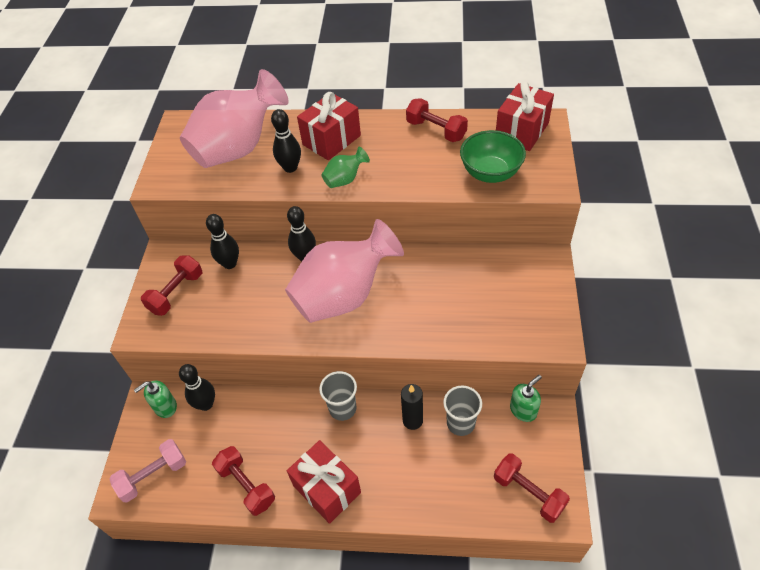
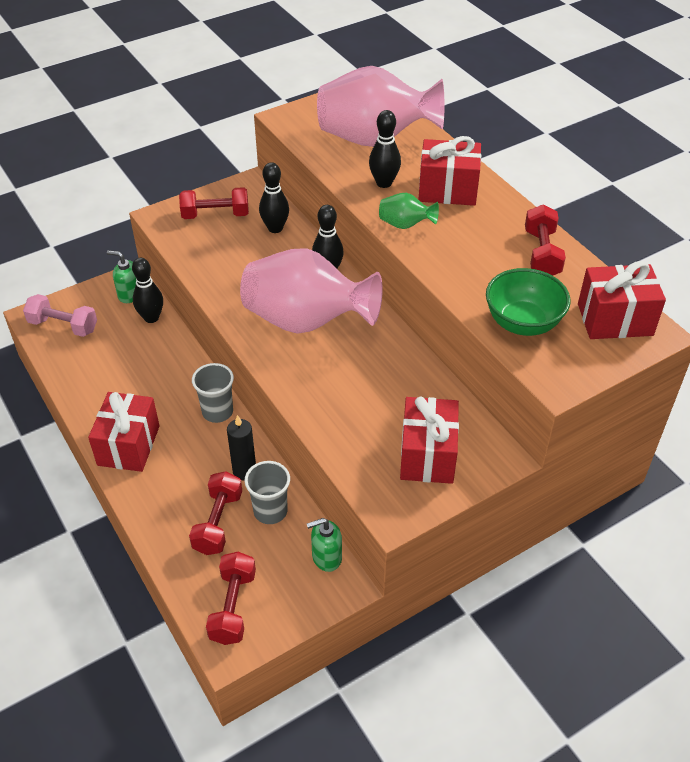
camera: 50 degrees right, 5 degrees down
red dumbbell [212,446,275,516] -> red dumbbell moved to [189,471,242,555]
green soap dispenser [510,375,542,422] -> green soap dispenser turned 150 degrees clockwise [307,518,342,572]
none -> red gift [400,397,459,484]

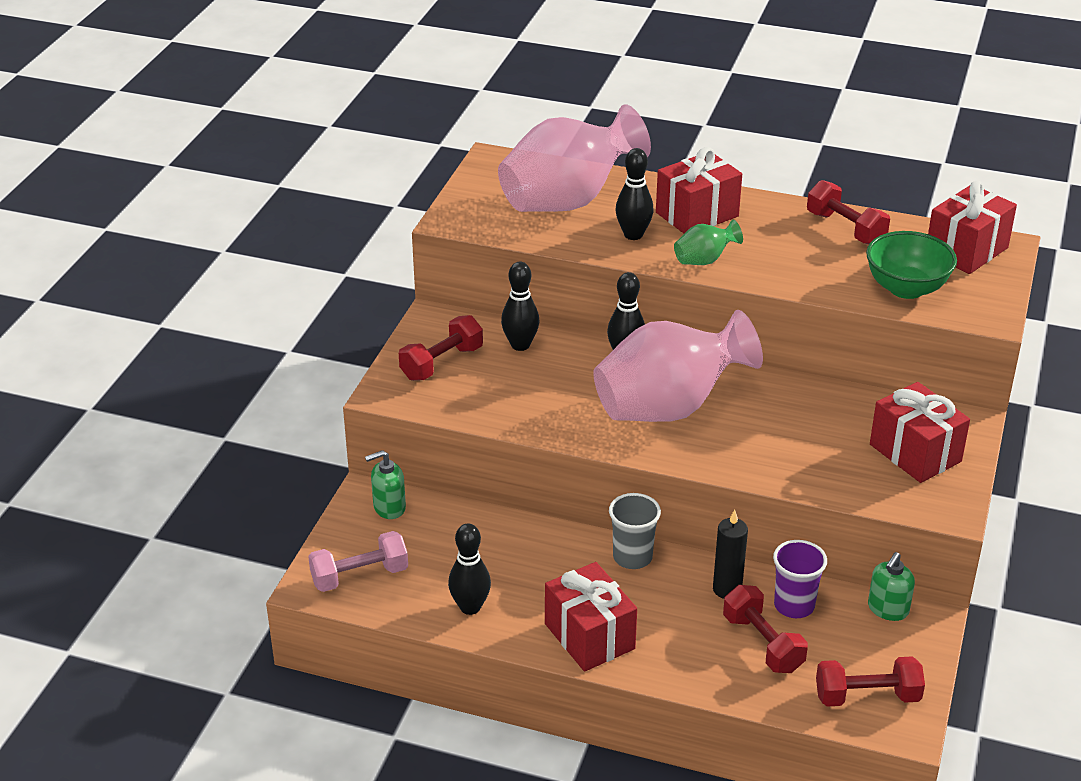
camera: 40 degrees left, 10 degrees down
black bowling pin [132,258,163,323] -> black bowling pin moved to [448,523,491,615]
red dumbbell [206,552,256,645] -> red dumbbell turned 60 degrees counterclockwise [816,656,925,707]
grey cup [245,461,290,524] -> purple cup [773,540,827,618]

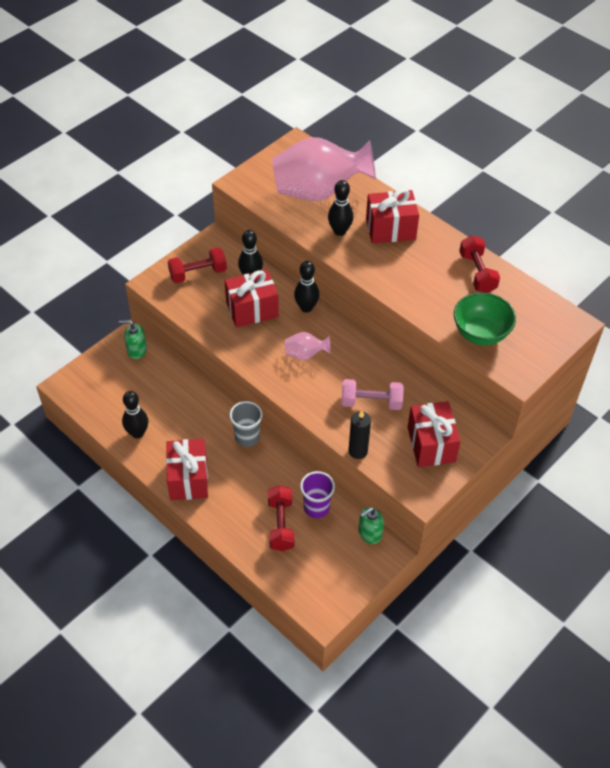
camera: 25 degrees right, 15 degrees up
pink dumbbell [308,531,408,592] -> pink dumbbell moved to [341,379,404,410]
pink vase [593,310,763,422] -> pink vase [285,332,330,360], size x0.43
green vase [674,220,743,265] -> none
black candle [713,510,748,599] -> black candle moved to [349,410,371,459]
red dumbbell [816,656,925,707] -> none
red gift [928,181,1017,274] -> red gift moved to [225,270,279,328]

